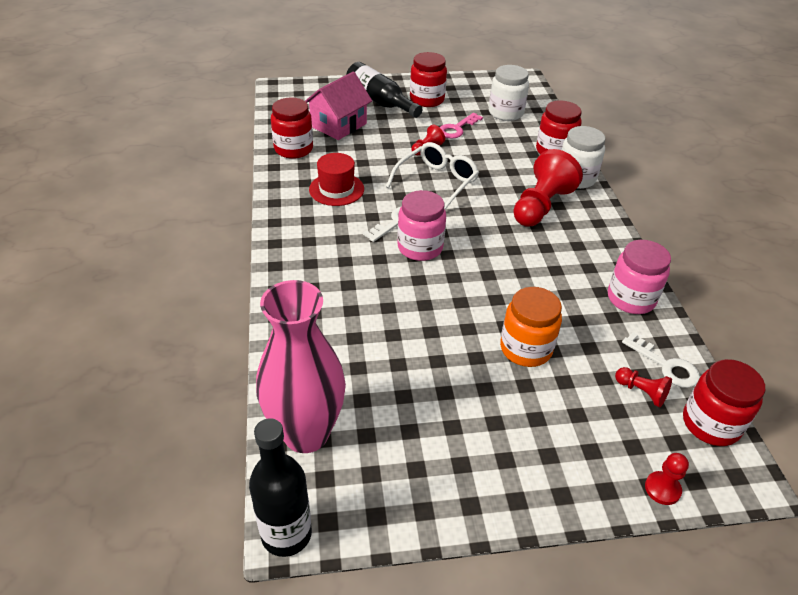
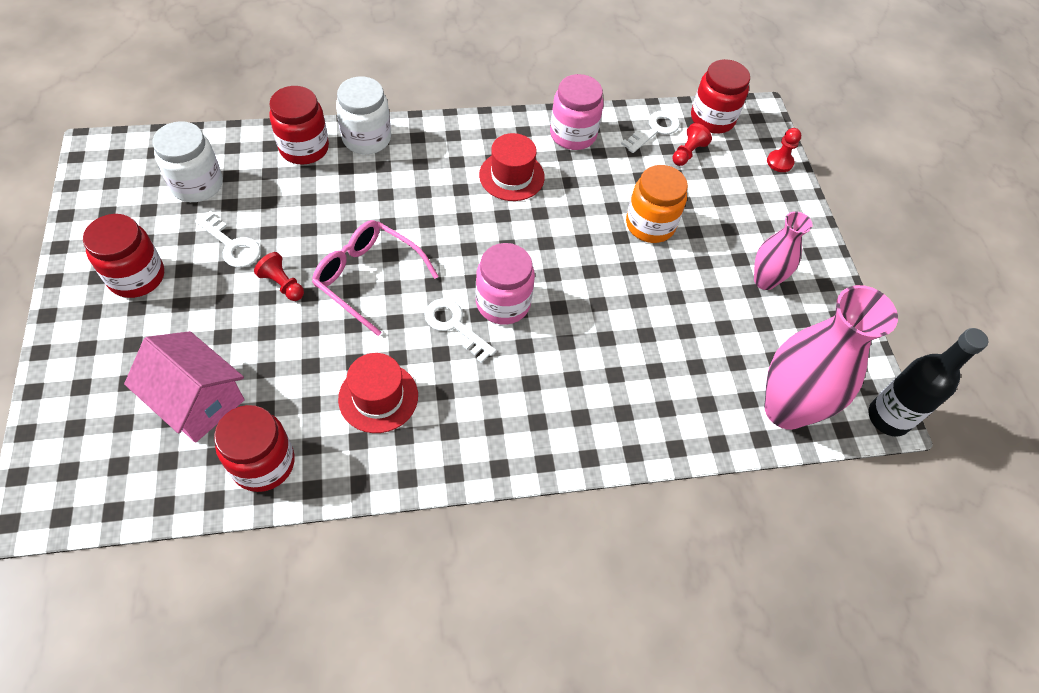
camera: 95 degrees left, 15 degrees up
black bottle [346,62,422,118] -> none
white glasses [386,142,479,210] -> pink glasses [312,220,439,336]
pink key [440,113,483,138] -> white key [195,211,261,267]
red pawn [513,149,583,227] -> none
none -> red hat [479,133,545,201]
none -> pink vase [754,211,813,290]

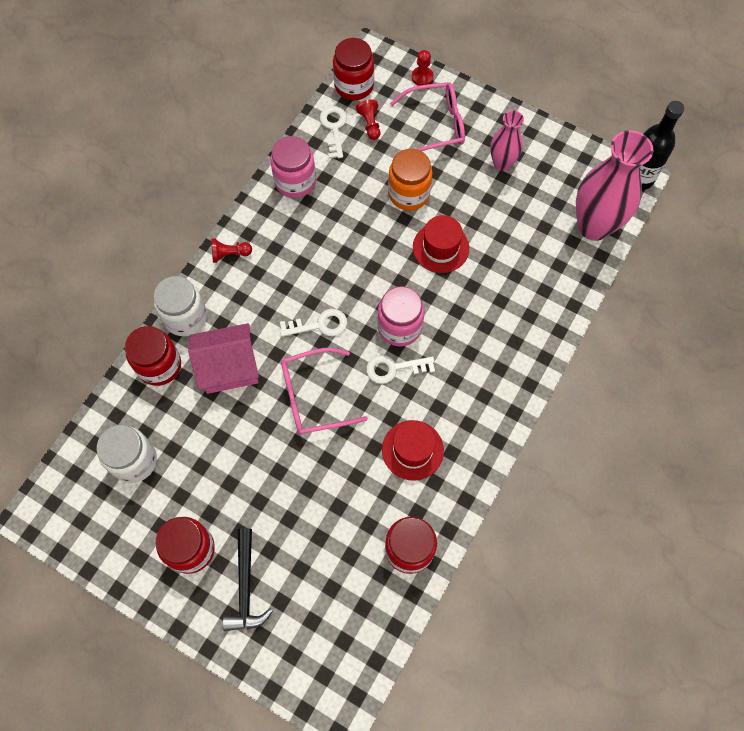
camera: 45 degrees left, 10 degrees up
pink house [124,331,245,443] -> pink house moved to [188,323,259,394]
white key [195,211,261,267] -> white key moved to [280,309,347,337]
red pawn [254,252,304,301] -> red pawn moved to [211,238,252,263]
red hat [479,133,545,201] -> red hat moved to [413,215,469,273]
none -> black hammer [223,528,273,631]
none -> pink glasses [390,82,465,151]

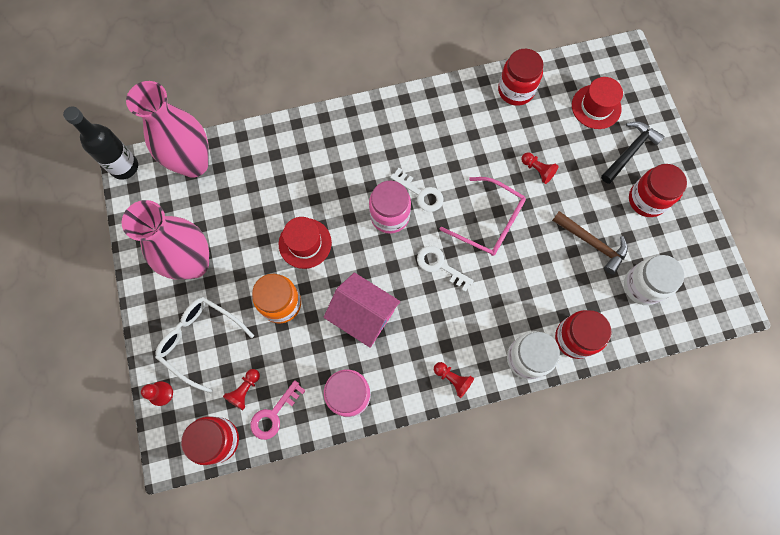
camera: 135 degrees left, 5 degrees up
pink house [188,323,259,394] -> pink house moved to [324,272,400,348]
white key [320,106,347,159] -> pink key [251,380,306,440]
red hat [382,420,444,481] -> red hat moved to [572,77,623,129]
pink glasses [390,82,465,151] -> white glasses [155,297,254,393]
pink vase [490,110,524,171] -> pink vase [122,200,209,280], size x1.80
none -> red pawn [521,152,559,184]
none -> brown hammer [552,211,628,274]

